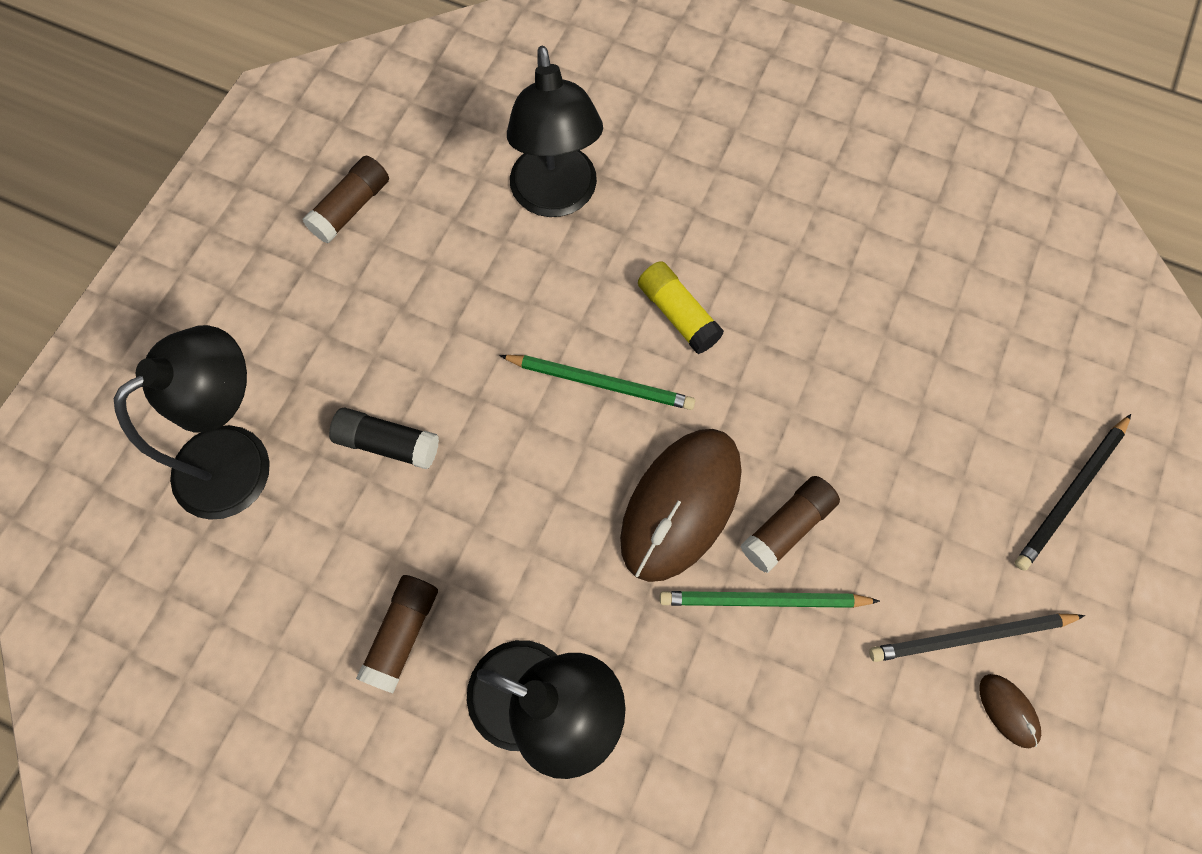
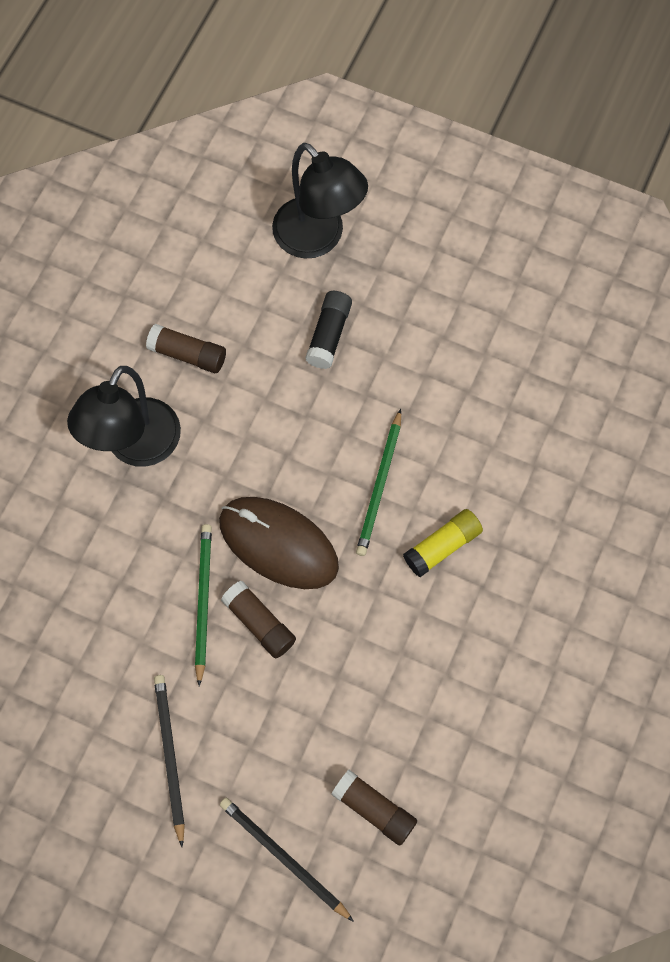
camera: 90 degrees right, 0 degrees up
brown glue stick [302,156,389,243] -> brown glue stick moved to [331,770,417,845]
black lamp [507,46,603,217] -> none
brown mouse [979,674,1041,748] -> none

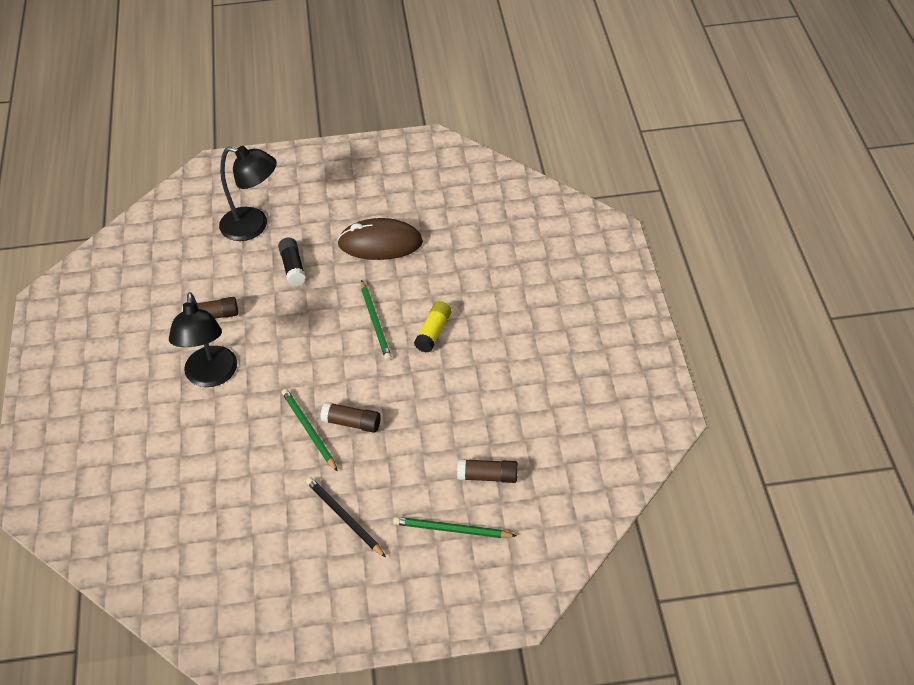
camera: 30 degrees left, 20 degrees down
brown mouse [219,497,339,589] -> brown mouse moved to [337,218,423,260]
black pencil [220,798,354,922] -> green pencil [393,517,517,538]

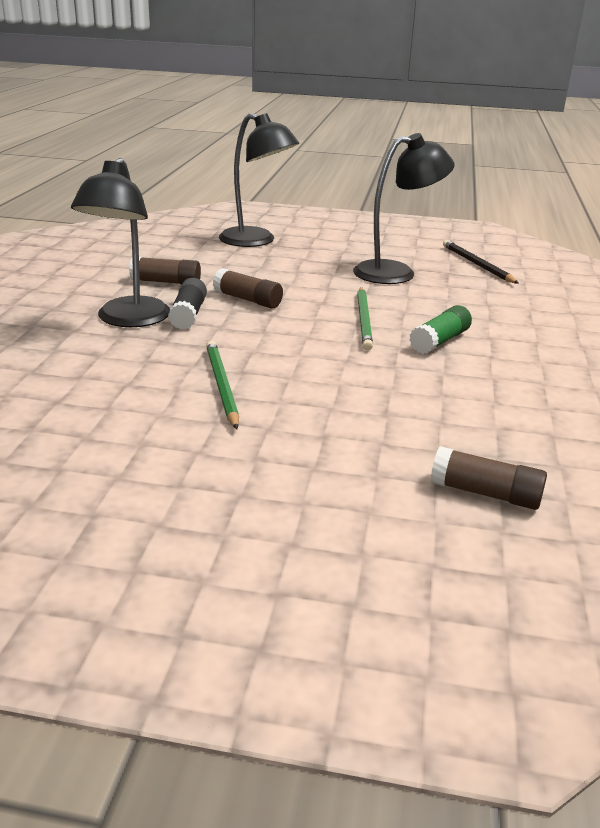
camera: 15 degrees right, 20 degrees down
black glue stick [278,238,306,286] -> black glue stick moved to [168,278,207,330]
black pencil [306,477,386,557] -> black pencil moved to [443,240,519,284]
brown glue stick [320,402,381,433] -> brown glue stick moved to [213,268,283,309]
brown mouse [337,218,423,260] -> black lamp [353,133,455,284]
green pencil [393,517,517,538] -> none
yellow glue stick [414,301,451,353] -> green glue stick [409,305,472,354]

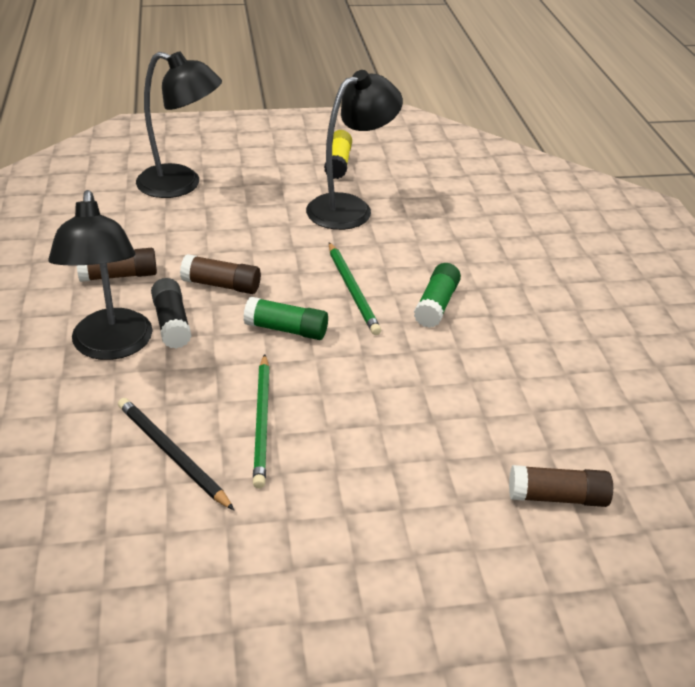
camera: 20 degrees left, 10 degrees up
green pencil [206,341,239,429] -> green pencil turned 150 degrees counterclockwise [253,354,270,488]
black pencil [443,240,519,284] -> black pencil moved to [118,398,234,510]
none -> green glue stick [243,297,328,340]
none -> yellow glue stick [324,130,352,179]

